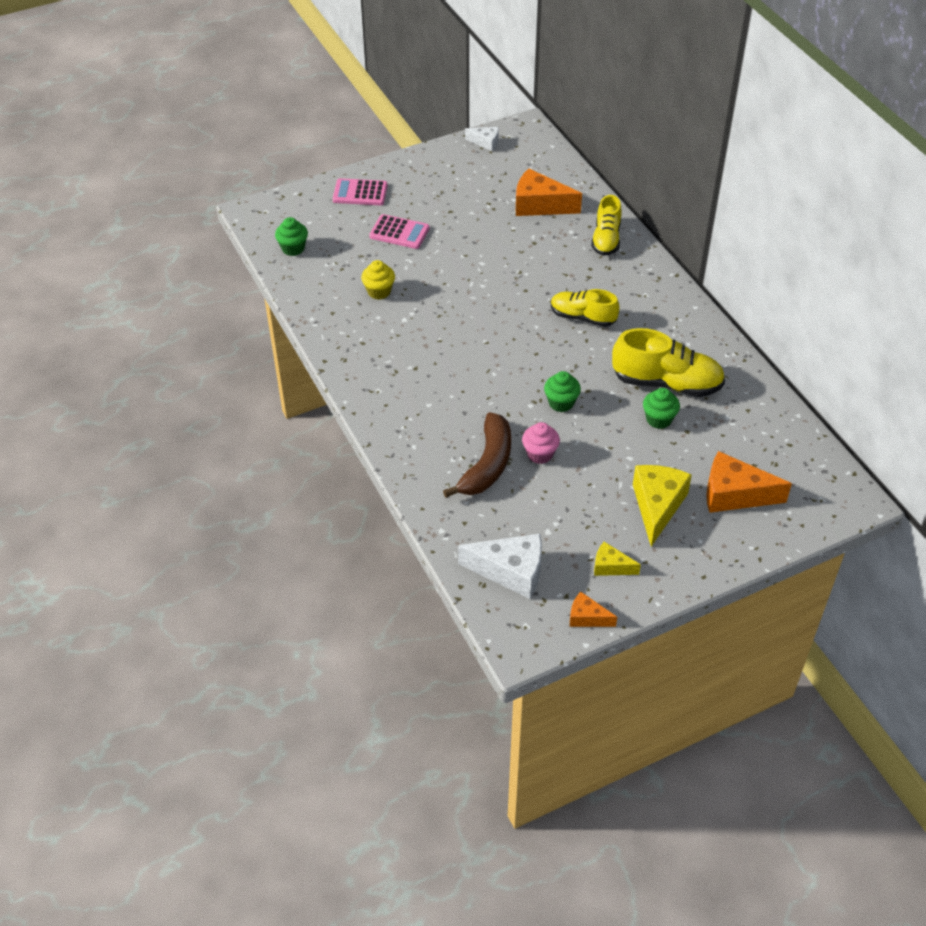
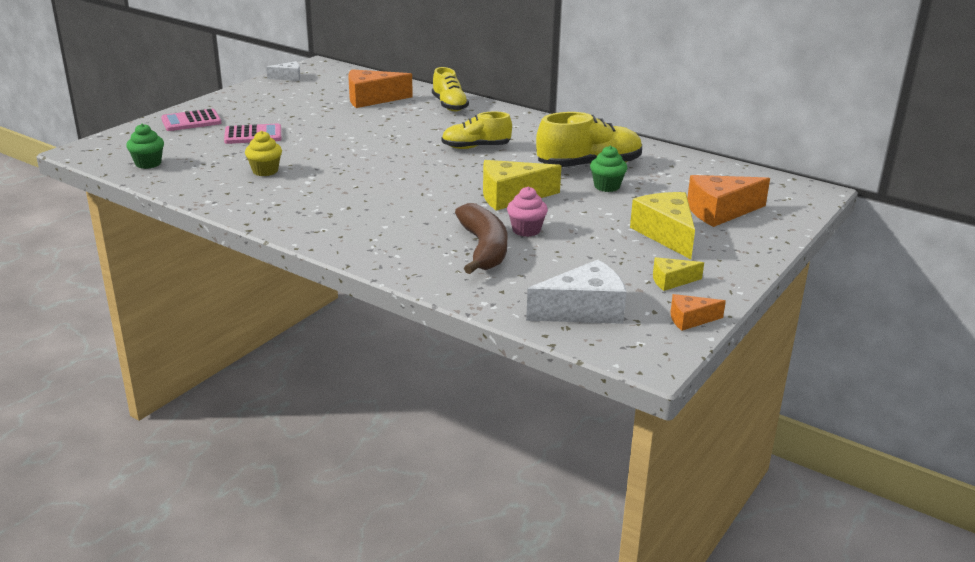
camera: 30 degrees left, 20 degrees down
green cupcake [544,371,581,412] -> yellow cheese [483,160,561,211]

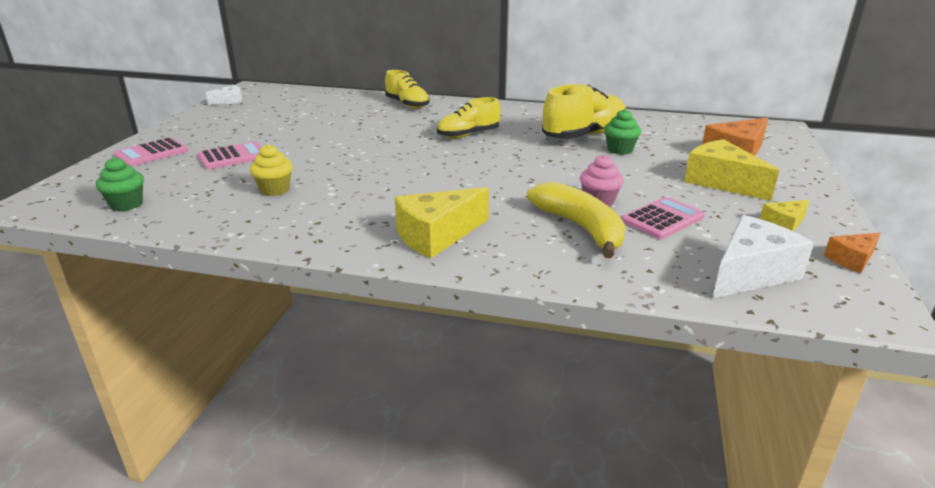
camera: 20 degrees left, 0 degrees up
orange cheese [348,69,413,108] -> none
brown banana [455,203,508,274] -> yellow banana [527,182,626,258]
yellow cheese [483,160,561,211] -> yellow cheese moved to [395,187,489,258]
none -> pink calculator [622,197,705,239]

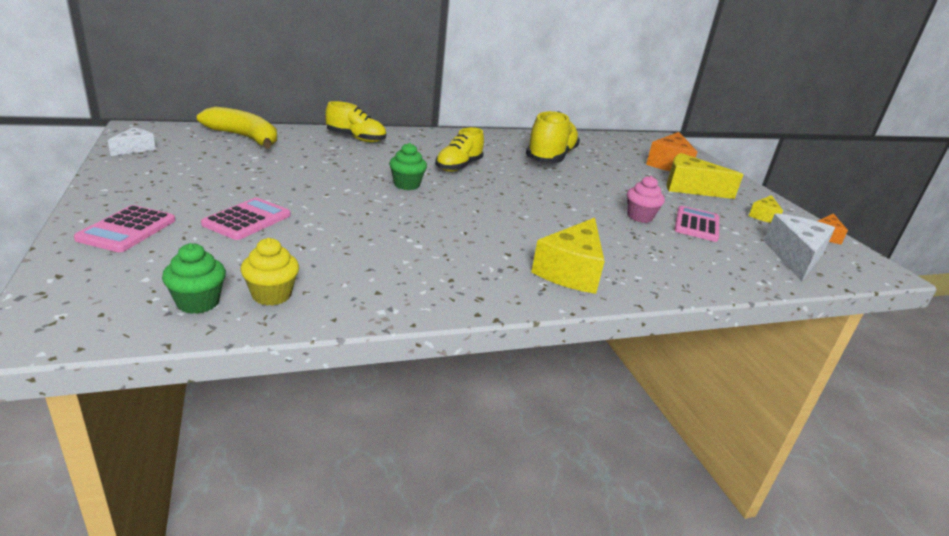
camera: 35 degrees left, 0 degrees up
yellow cupcake [250,144,293,196] -> yellow cupcake moved to [241,238,299,306]
yellow banana [527,182,626,258] -> yellow banana moved to [197,107,277,148]
green cupcake [604,109,641,155] -> green cupcake moved to [389,143,427,190]

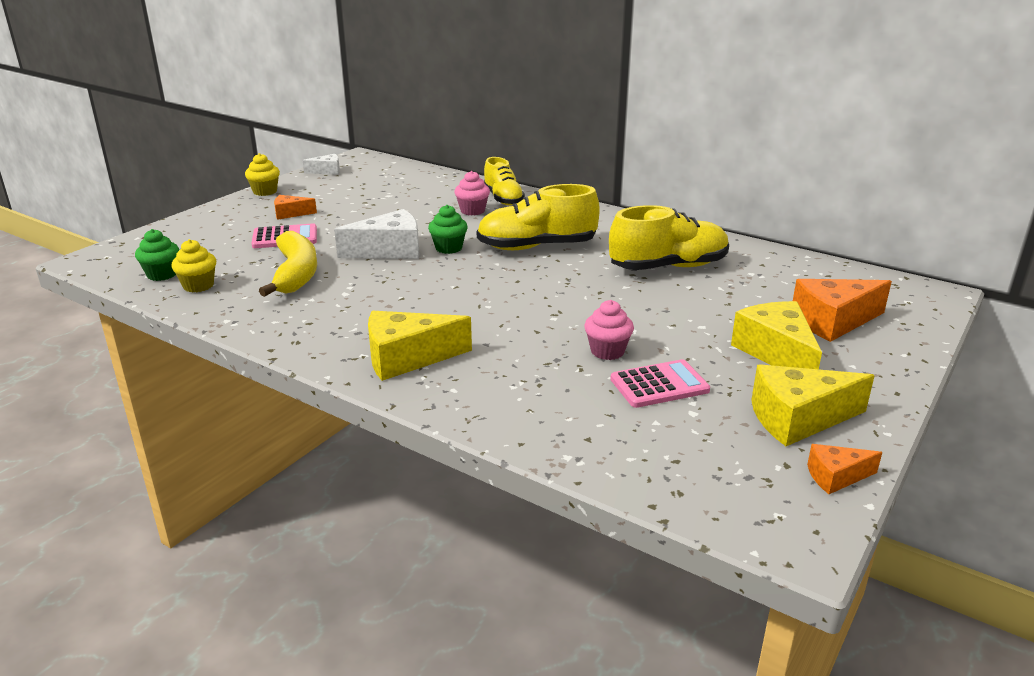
camera: 55 degrees right, 0 degrees up
pink calculator [74,205,175,252] -> none
yellow banana [197,107,277,148] -> yellow banana moved to [259,231,317,297]
yellow shoe [435,127,484,172] -> yellow shoe [477,184,599,250], size x1.53
yellow cheese [749,195,783,223] -> yellow cheese [751,364,875,446], size x1.84
white cheese [764,213,835,281] -> white cheese moved to [334,209,419,259]
none -> yellow cupcake [245,153,280,196]
none -> orange cheese [274,195,317,220]
none -> pink cupcake [454,171,490,216]

